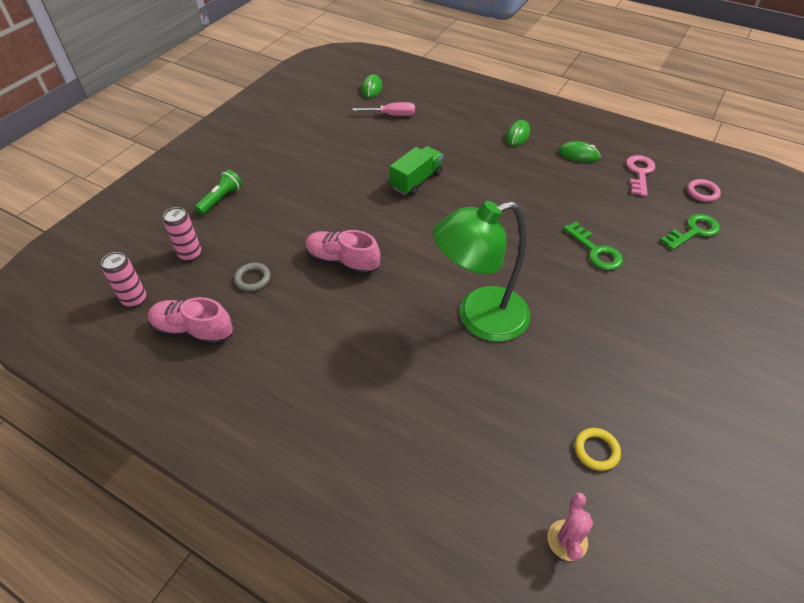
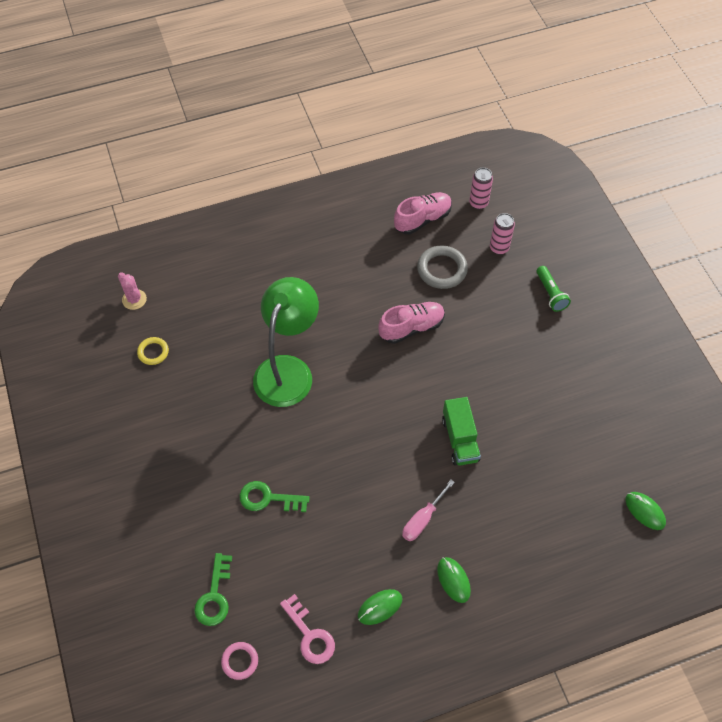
camera: 130 degrees right, 10 degrees up
grey ring [234,263,271,291] -> grey ring [417,246,468,289], size x1.69
pink screwdriver [353,102,415,116] -> pink screwdriver moved to [402,480,455,541]

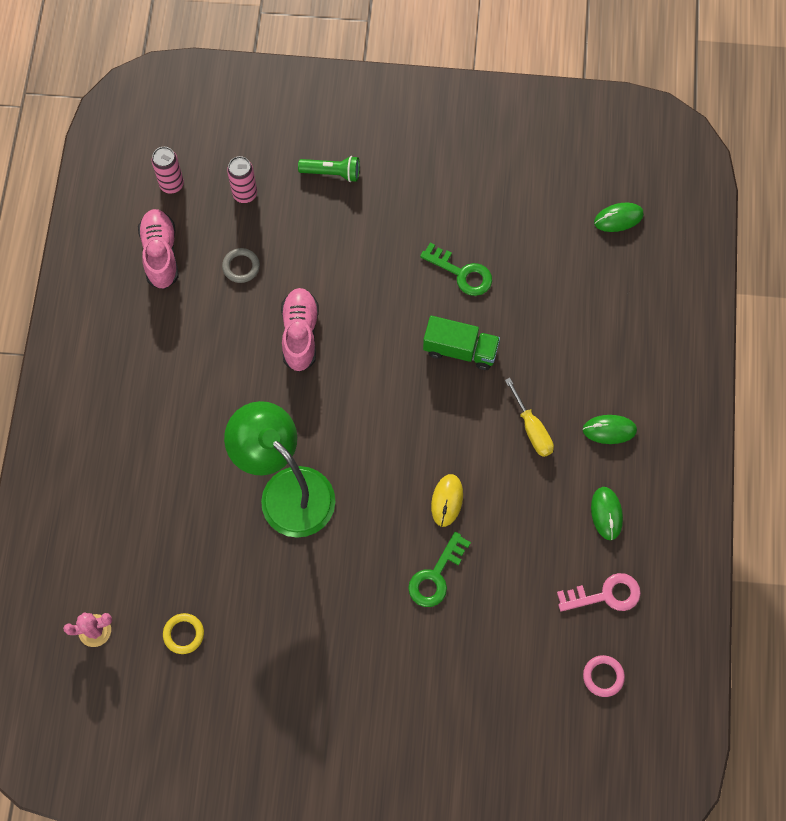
camera: 65 degrees left, 10 degrees up
green key [194,553,232,626] -> green key moved to [420,242,492,296]
pink screwdriver [402,480,455,541] -> yellow screwdriver [505,378,554,457]
grey ring [417,246,468,289] -> grey ring [222,248,260,283], size x0.59
none -> yellow mouse [431,474,463,527]

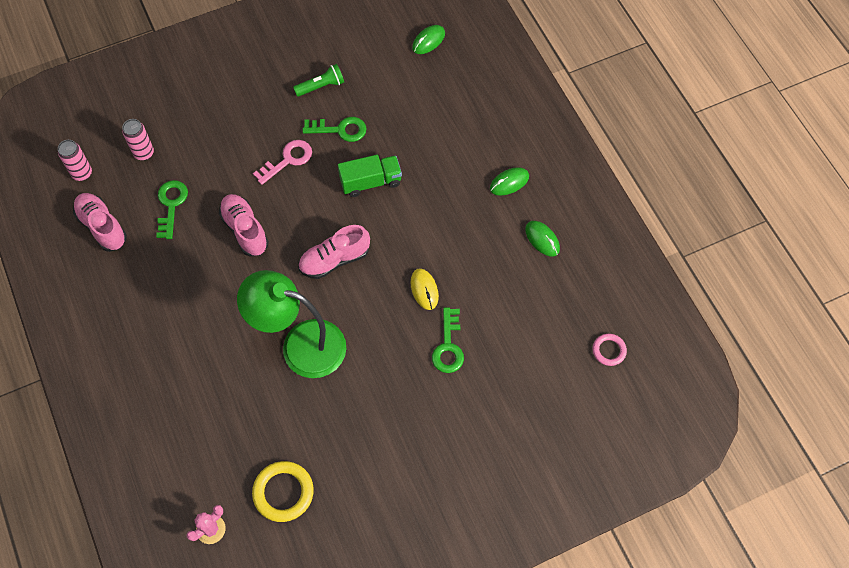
camera: 30 degrees left, 5 degrees down
yellow ring [163,613,204,654] -> yellow ring [252,461,314,522], size x1.69
grey ring [222,248,260,283] -> green key [156,180,188,239]
green flashlight [298,156,360,182] -> green flashlight moved to [293,64,344,97]
yellow screwdriver [505,378,554,457] -> none
pink key [557,573,641,612] -> pink key moved to [253,140,312,185]
none -> pink shoe [298,225,370,279]

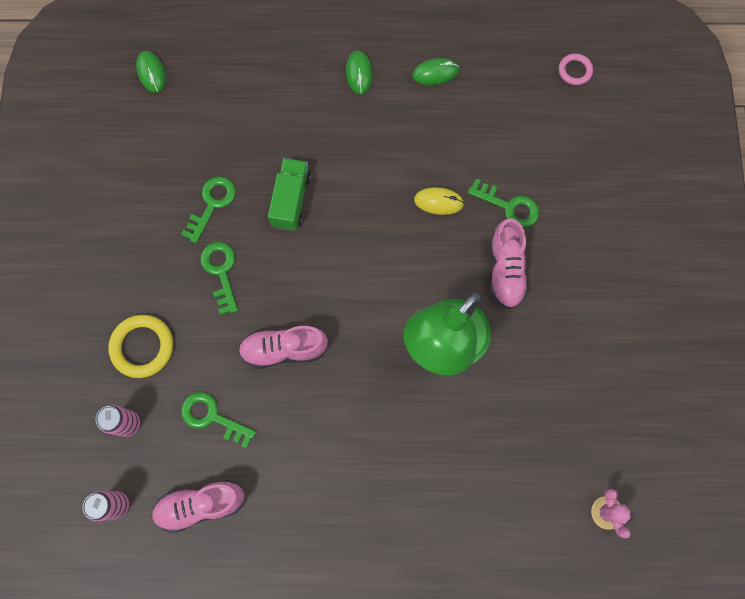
camera: 65 degrees left, 10 degrees up
yellow ring [252,461,314,522] -> yellow ring moved to [108,315,173,378]
pink key [253,140,312,185] -> green key [200,242,238,315]
green flashlight [293,64,344,97] -> none
pink shoe [298,225,370,279] -> pink shoe moved to [490,218,528,309]

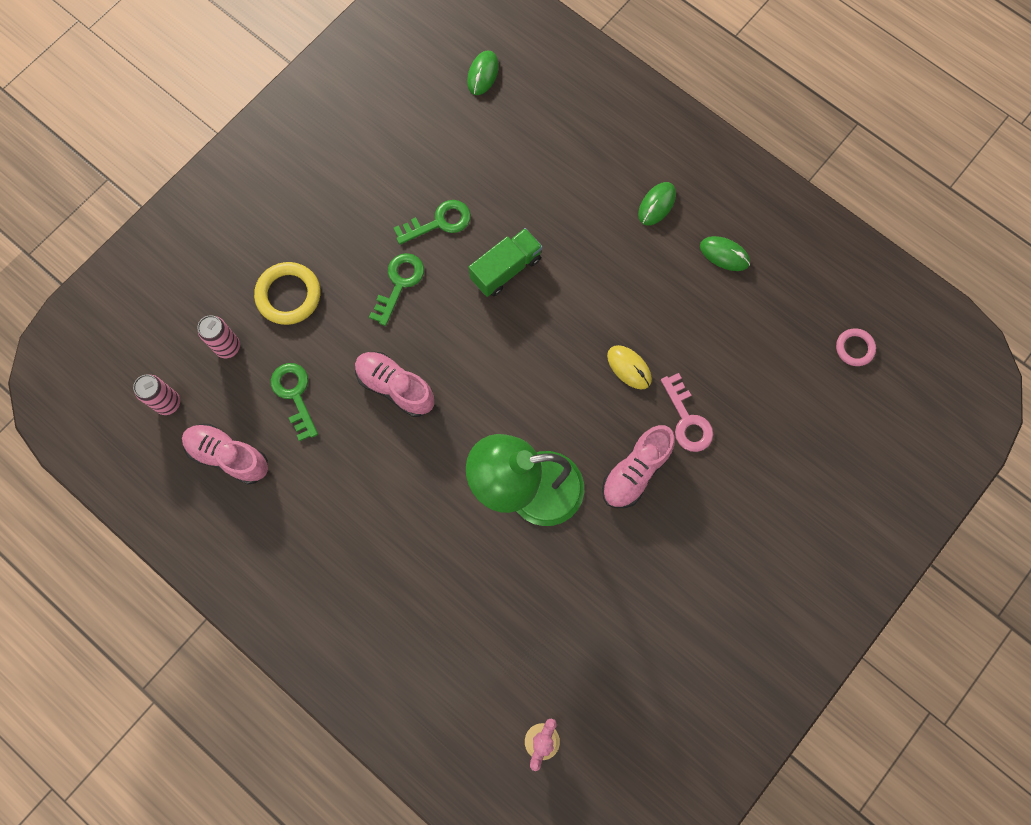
camera: 40 degrees right, 0 degrees up
green key [468,178,539,228] -> pink key [661,373,713,452]

